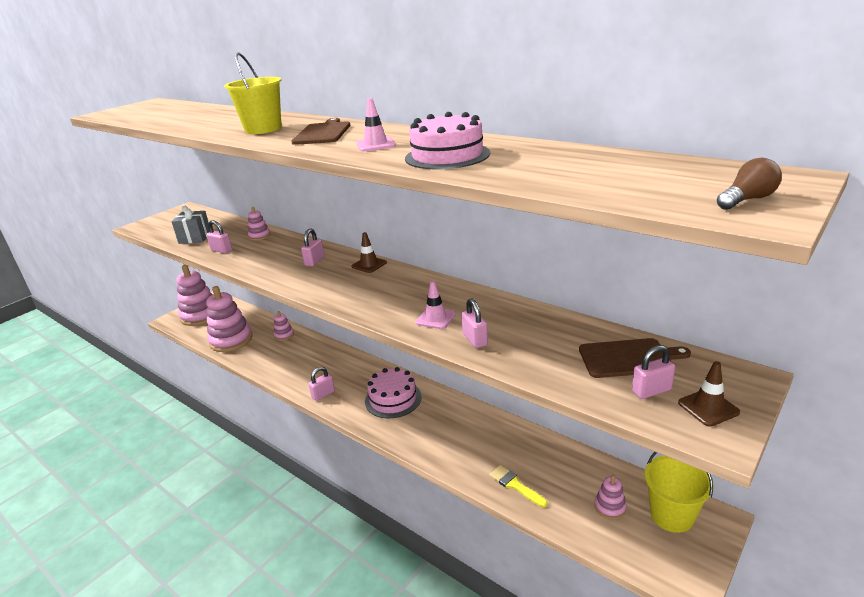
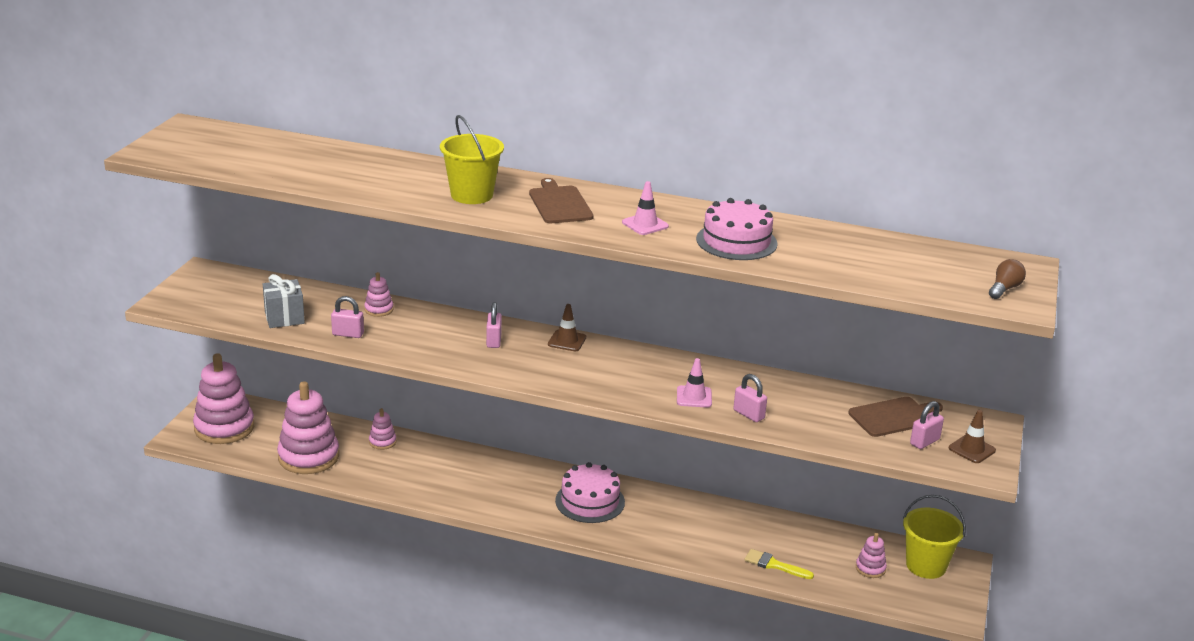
camera: 25 degrees left, 0 degrees up
pink padlock [308,367,335,401] -> none

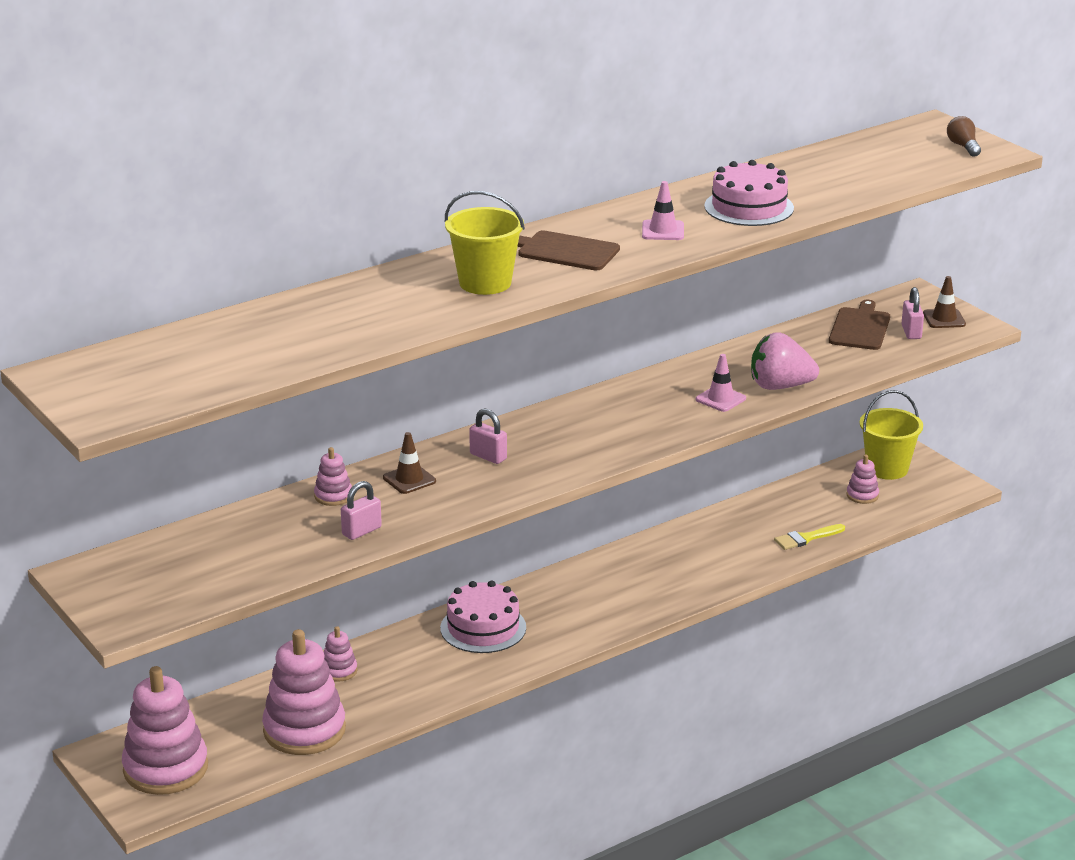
camera: 50 degrees left, 0 degrees up
grey gift [263,274,305,328] -> none
brown traffic cone [548,304,586,351] -> brown traffic cone moved to [383,432,436,494]
pink cake [555,462,625,523] -> pink cake moved to [440,581,526,653]
pink padlock [733,374,767,422] -> pink strawberry [751,332,819,390]

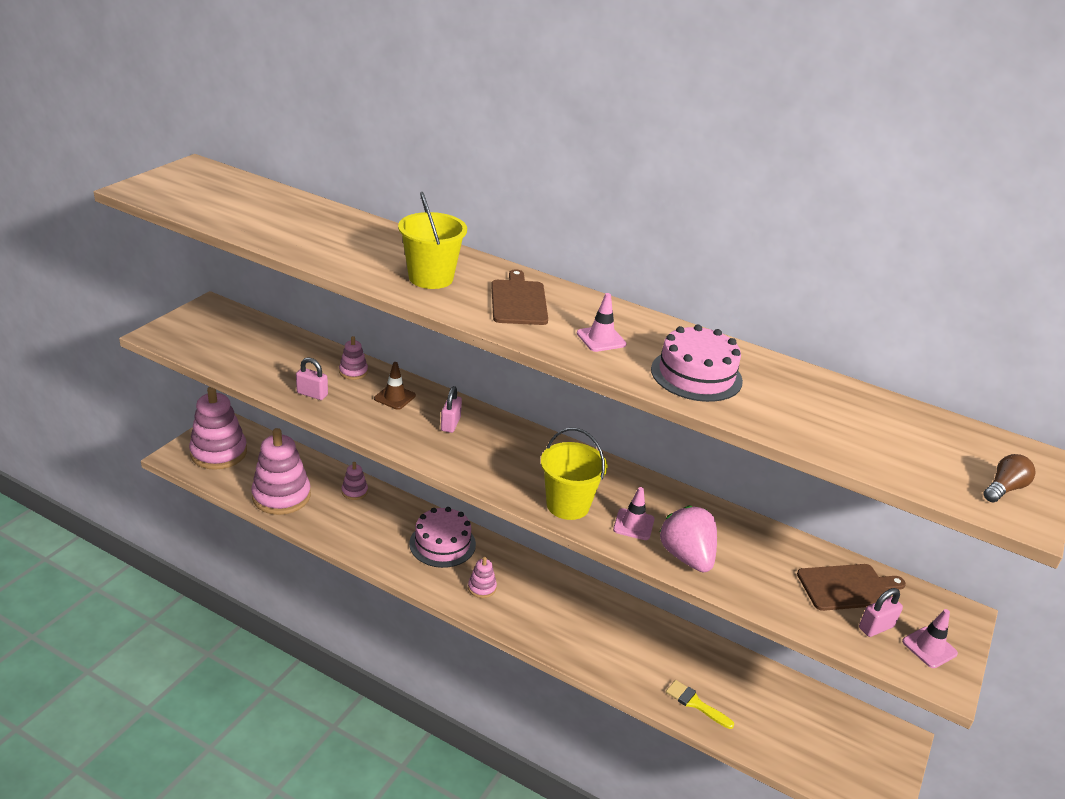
camera: 60 degrees right, 5 degrees up
pink stacking toy [846,455,879,504] -> pink stacking toy moved to [468,557,497,598]
yellow bucket [860,390,923,480] -> yellow bucket moved to [541,428,608,520]
brown traffic cone [923,276,966,328] -> pink traffic cone [902,609,958,668]

